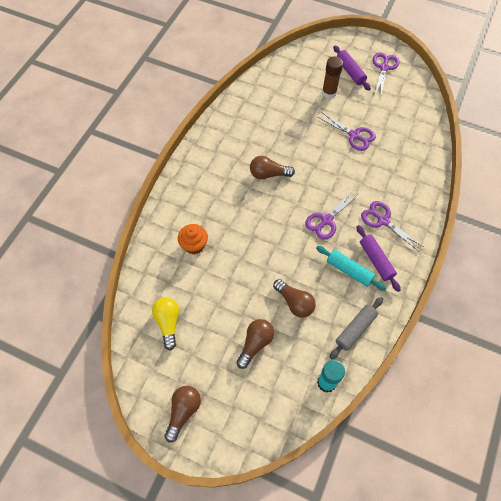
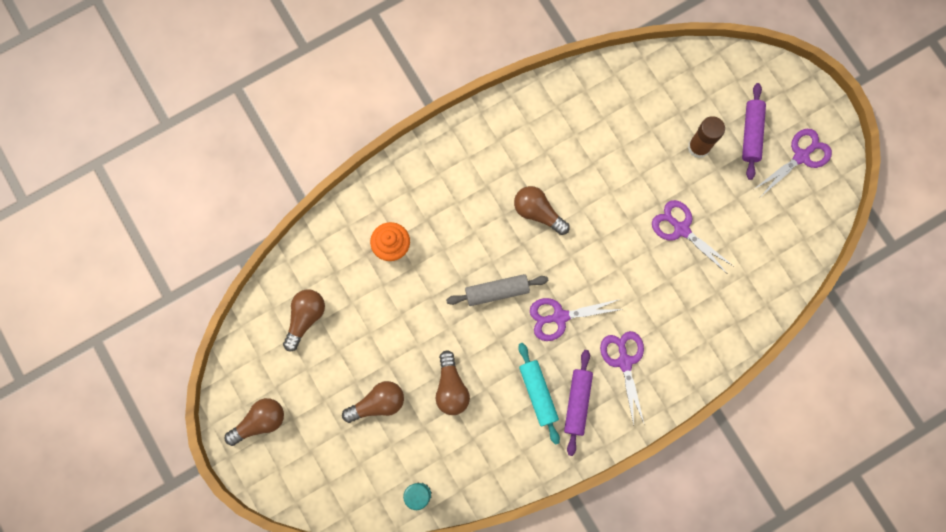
camera: 35 degrees right, 15 degrees up
yellow light bulb [152,297,179,350] -> brown light bulb [283,290,325,351]
purple scissors [318,112,376,151] -> purple scissors turned 150 degrees clockwise [652,200,733,273]
grey rolling pin [329,297,383,359] -> grey rolling pin moved to [446,274,548,306]

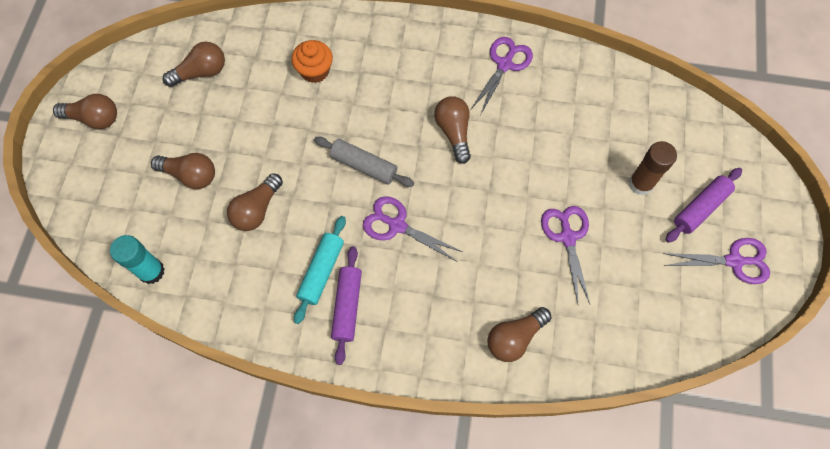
camera: 40 degrees right, 10 degrees down
purple rolling pin [564,350,593,456] -> purple rolling pin turned 45 degrees counterclockwise [331,246,362,365]
purple scissors [600,331,644,426] -> purple scissors moved to [471,37,533,114]
none -> brown light bulb [487,307,552,362]

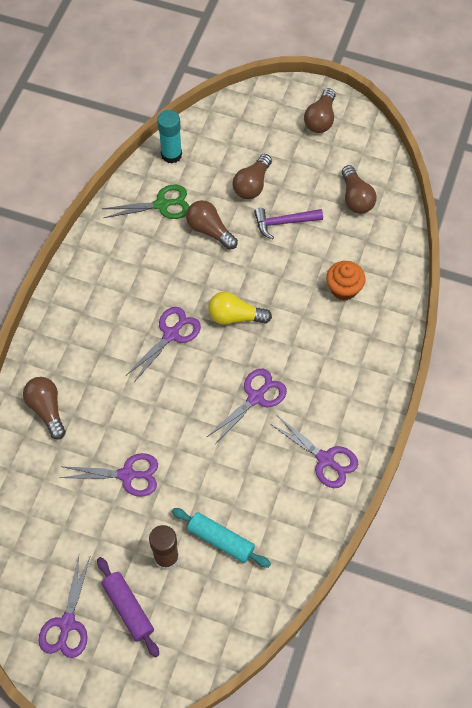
camera: 100 degrees right, 5 degrees down
turquoise rolling pin [294,216,346,324] -> turquoise rolling pin moved to [172,508,271,568]
grey rolling pin [314,137,414,187] -> yellow light bulb [208,292,272,325]
purple rolling pin [331,246,362,365] -> none
brown light bulb [434,96,471,164] -> purple scissors [207,369,287,444]
none -> green scissors [102,185,189,219]
none -> purple hammer [254,208,323,239]

